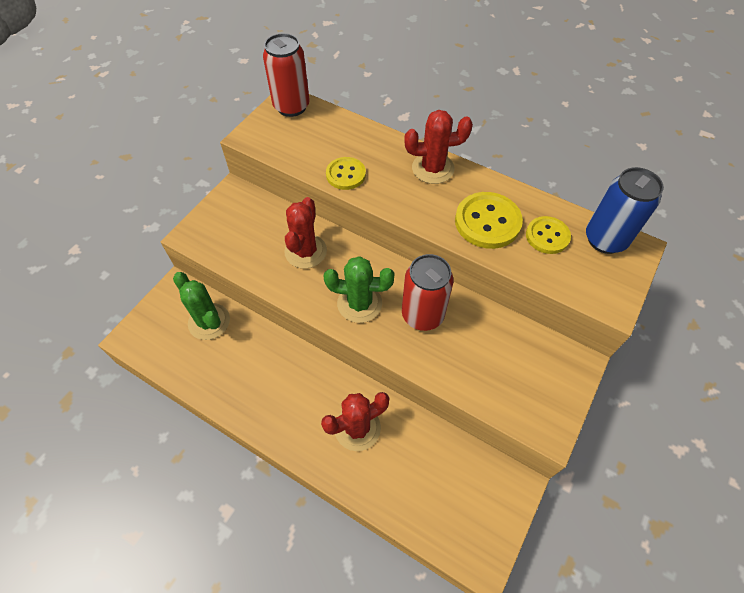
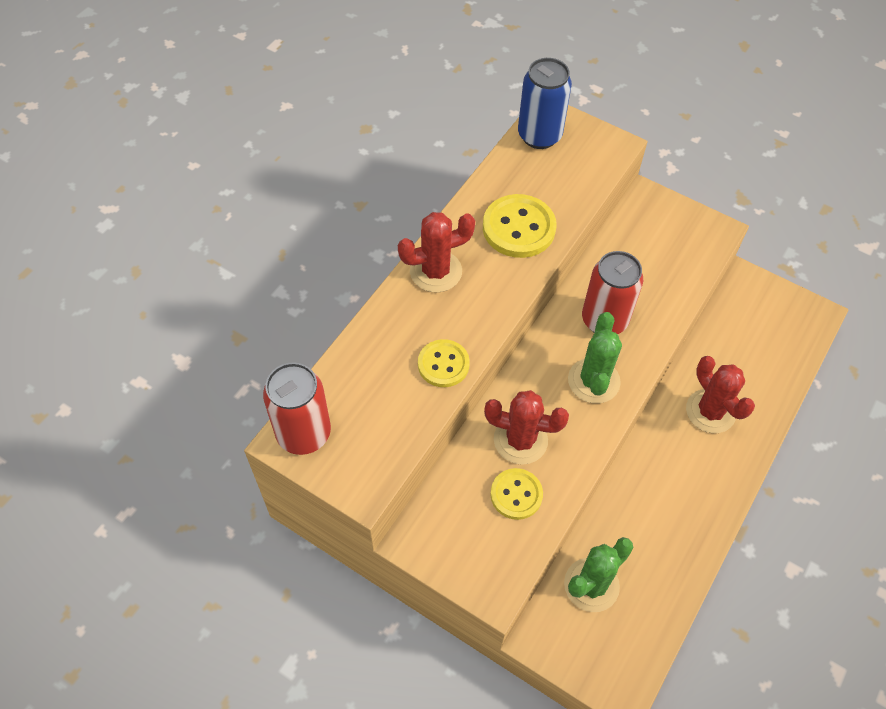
camera: 90 degrees left, 0 degrees up
red cactus [404,110,473,184] -> red cactus turned 75 degrees clockwise [398,212,475,293]
yellow button [526,216,571,254] -> yellow button moved to [490,468,543,520]

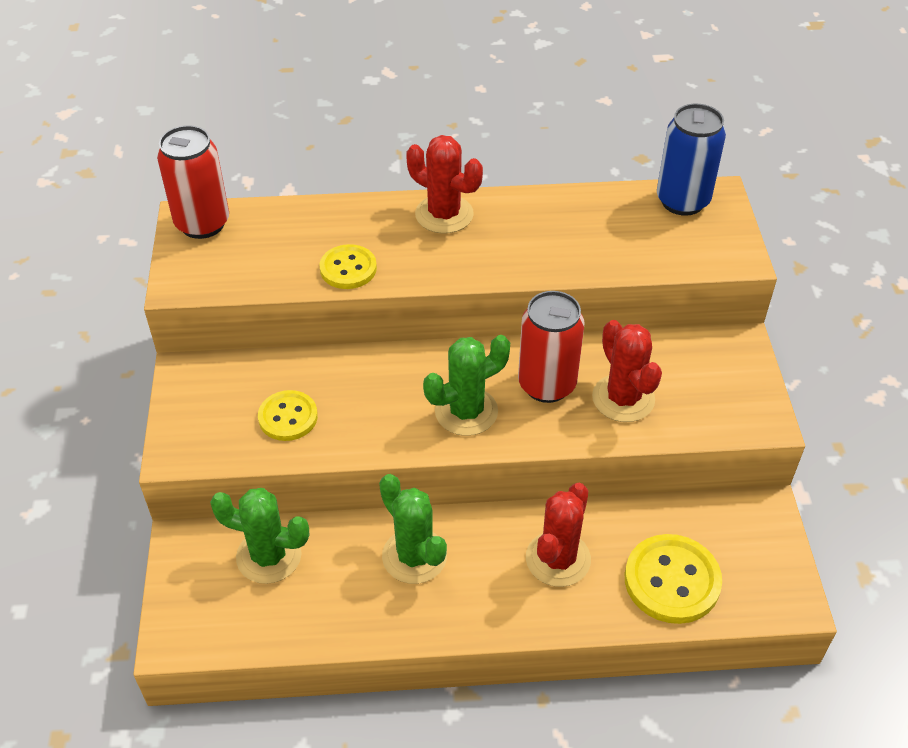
camera: 55 degrees right, 10 degrees down
yellow button [483,194,556,258] -> yellow button moved to [625,534,722,624]
red cactus [484,390,569,465] -> red cactus moved to [592,320,662,422]
none -> green cactus [379,474,447,584]

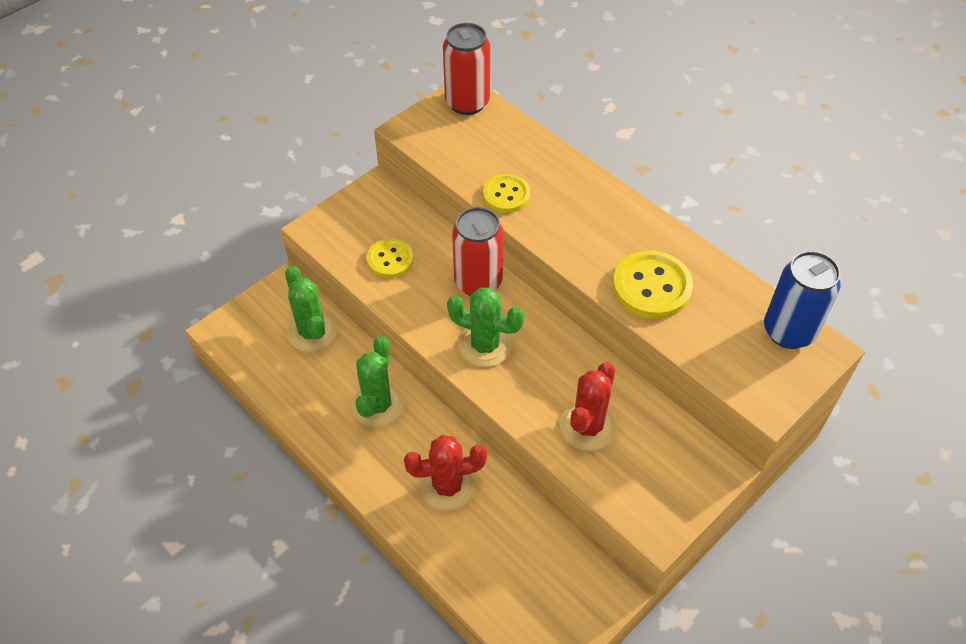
camera: 50 degrees right, 5 degrees up
red cactus [406,135,483,234] -> none
red can [518,291,585,403] -> red can moved to [452,207,504,296]
yellow button [625,534,722,624] -> yellow button moved to [613,250,693,319]

